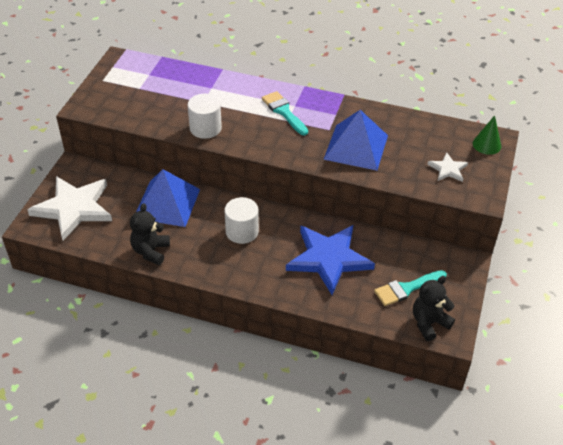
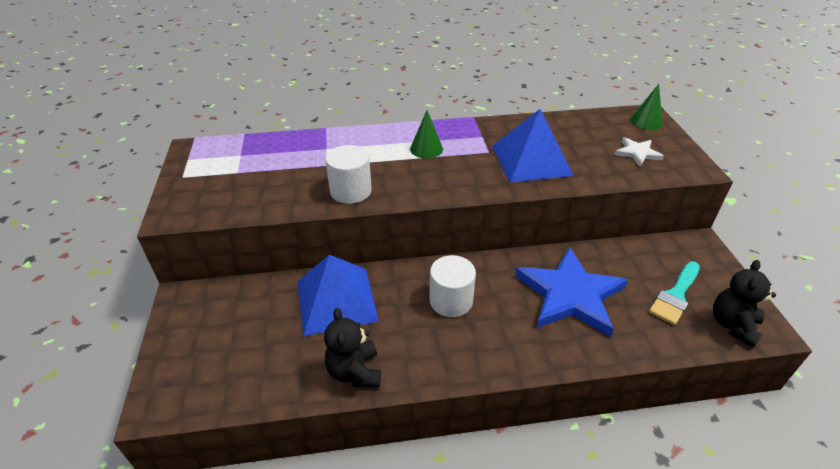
camera: 25 degrees left, 5 degrees down
white star [27,176,112,241] -> none
turquoise brush [262,91,308,135] -> green cone [410,110,443,159]

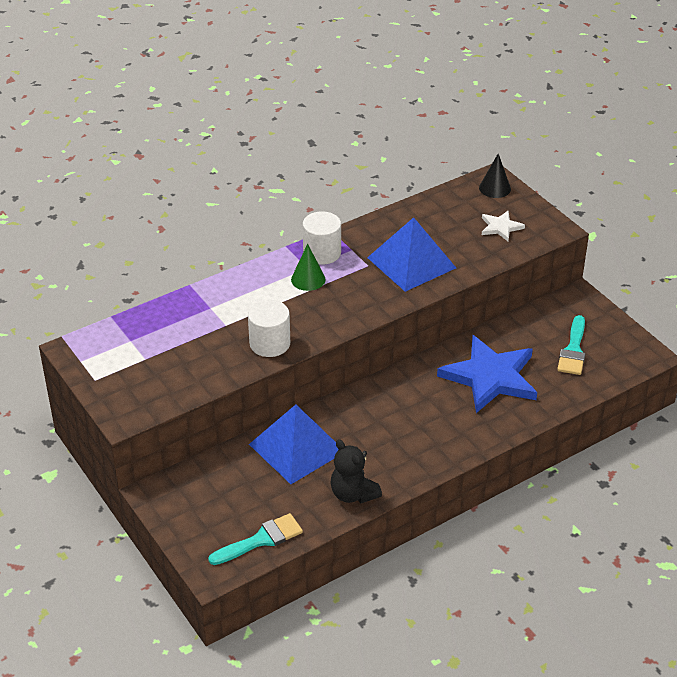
camera: 25 degrees left, 0 degrees up
white cylinder [430,255,476,317] -> white cylinder moved to [303,211,341,265]
green cone [630,84,663,130] -> black cone [479,154,511,198]
black teddy bear [713,260,776,348] -> none
none -> turquoise brush [208,513,303,565]

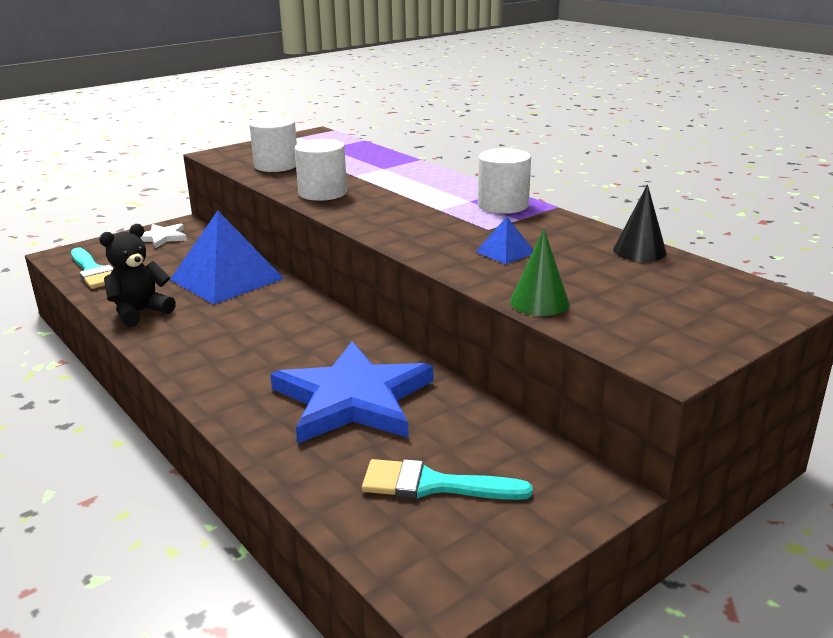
camera: 85 degrees right, 15 degrees down
green cone [291,244,326,291] -> green cone moved to [510,229,570,316]
blue pyramid [367,217,456,292] -> blue pyramid [476,217,533,264], size x0.44
black cone [479,154,511,198] -> black cone moved to [613,184,667,262]
white star [482,210,525,241] -> white star moved to [140,224,187,248]
none -> white cylinder [249,116,297,172]

